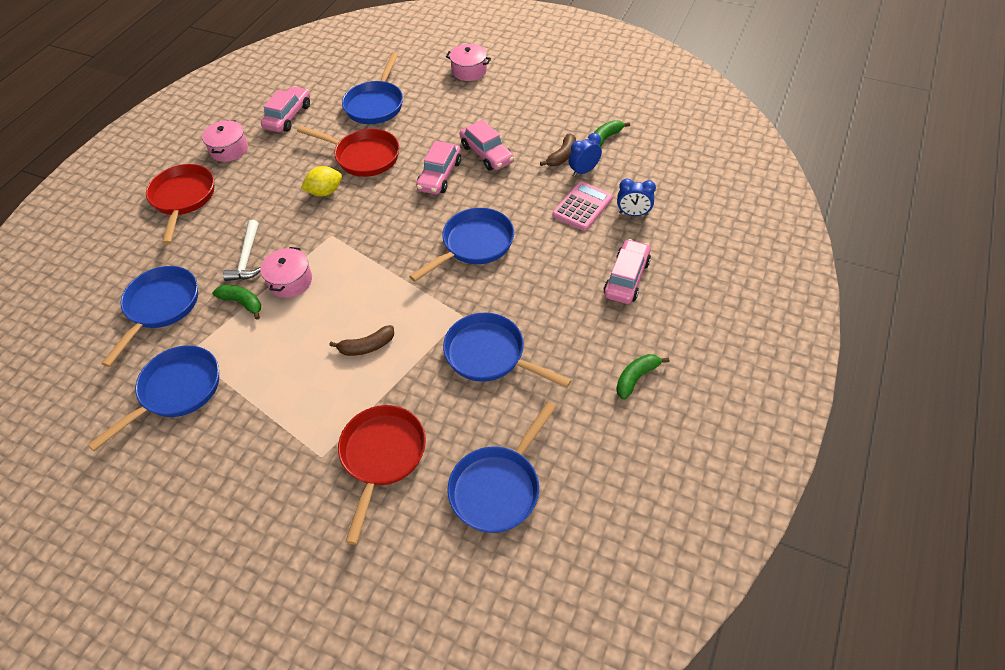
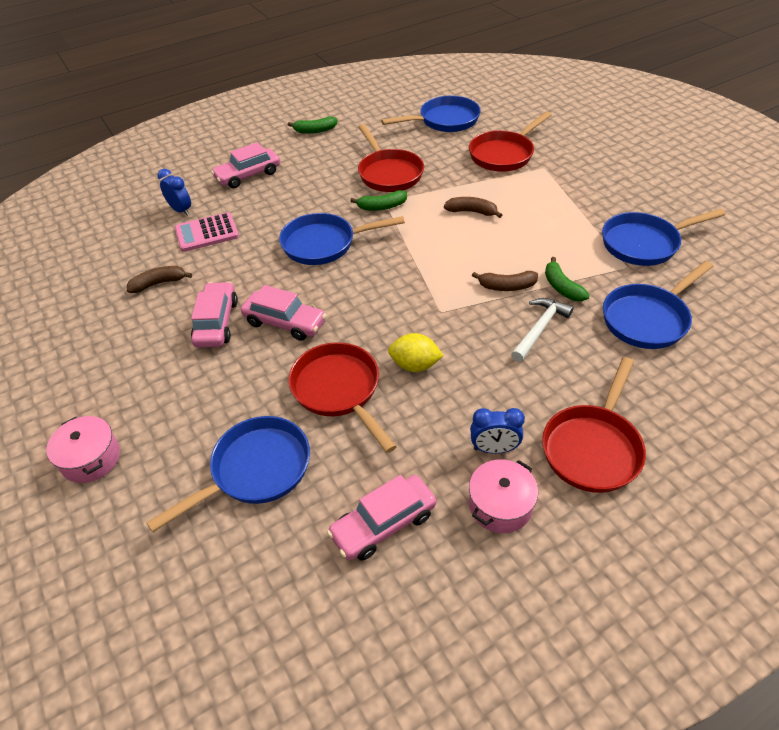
camera: 145 degrees left, 5 degrees down
pink pot [260,247,312,298] -> brown banana [472,271,538,291]
pink car [416,141,461,194] -> pink car turned 60 degrees clockwise [241,285,326,341]
blue pan [443,313,572,388] -> red pan [358,124,424,192]
blue clock [569,133,602,177] -> blue clock moved to [470,408,525,454]
green banana [594,120,630,147] -> green banana moved to [350,190,407,211]

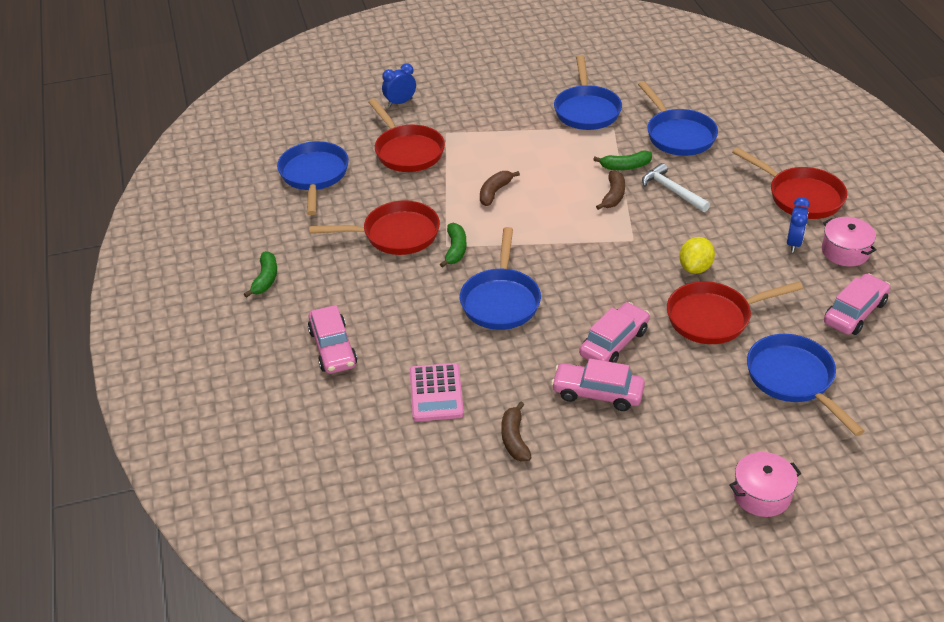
camera: 75 degrees left, 5 degrees down
blue clock [158,169,191,216] -> blue clock moved to [382,63,416,107]
pink car [327,475,436,561] -> pink car turned 120 degrees counterclockwise [824,274,890,335]

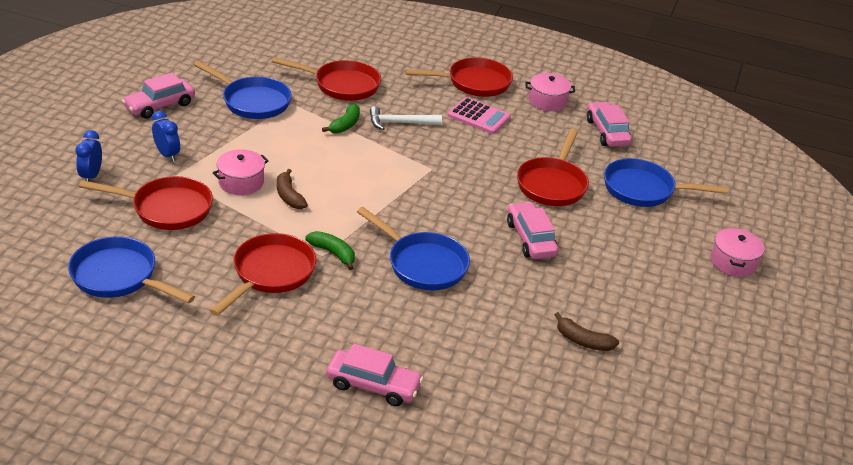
camera: 60 degrees left, 5 degrees down
green banana [244,251,277,298] -> none
pink calculator [410,363,464,422] -> pink calculator moved to [447,97,511,134]
pink car [551,359,645,411] -> pink car moved to [122,73,195,119]
brown banana [596,170,625,210] -> none
blue pan [638,81,718,156] -> red pan [272,57,381,101]
yellow lemon [679,237,715,274] -> none
blue clock [787,197,810,252] -> blue clock moved to [152,111,180,162]
none -> pink pot [213,149,269,195]

